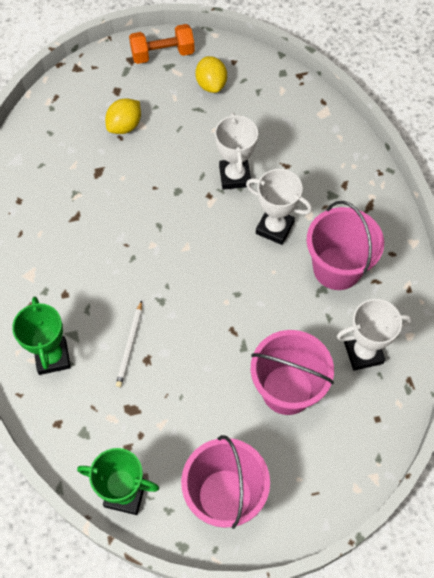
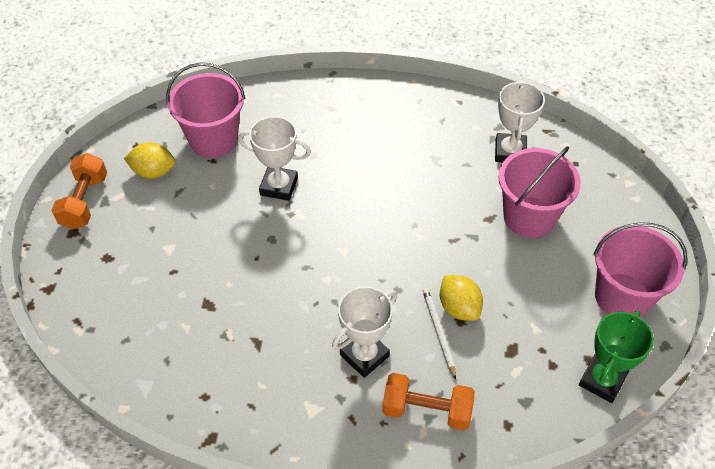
camera: 70 degrees left, 10 degrees down
green trophy [12,297,71,375] -> orange dumbbell [382,373,475,430]
yellow lemon [105,98,141,134] -> yellow lemon moved to [440,275,483,321]
white pencil [116,300,142,387] -> white pencil turned 135 degrees counterclockwise [423,288,456,379]
white trophy [246,169,312,245] -> white trophy moved to [332,286,397,378]
pink bucket [307,201,384,290] -> pink bucket moved to [166,62,245,158]

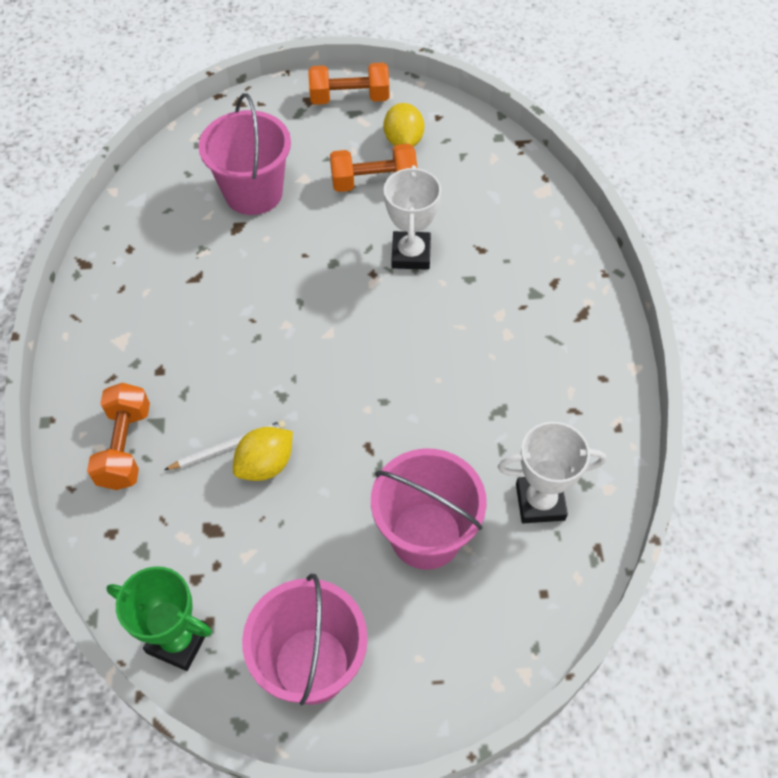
camera: 80 degrees right, 5 degrees up
pink bucket [166,62,245,158] -> pink bucket moved to [199,93,291,215]
white trophy [332,286,397,378] -> none
none -> orange dumbbell [330,144,417,192]

